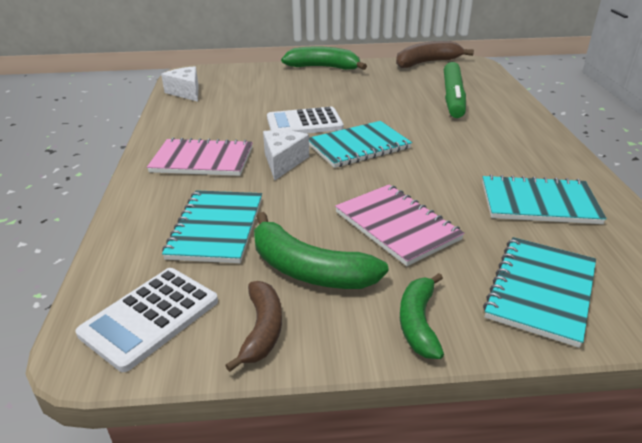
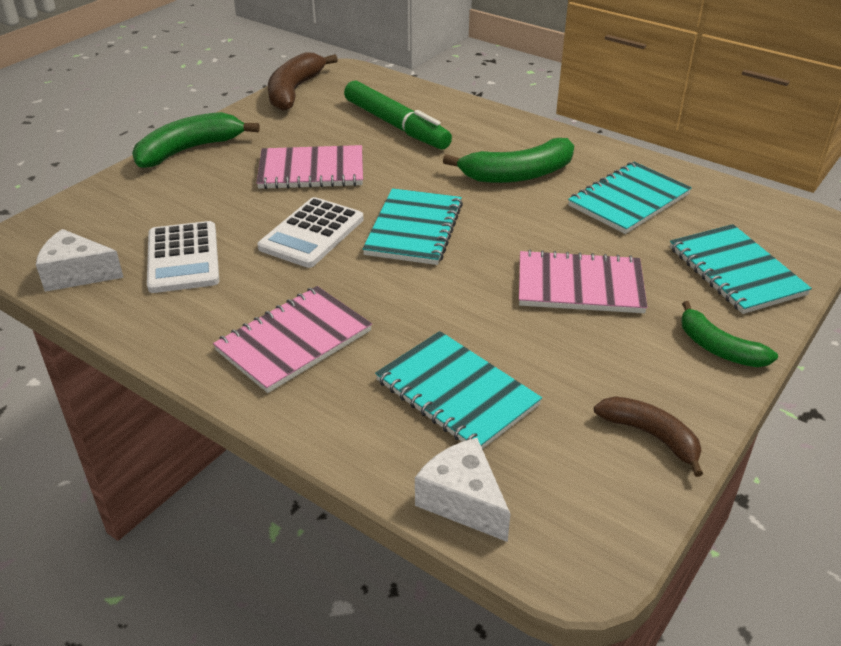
camera: 50 degrees left, 5 degrees up
white calculator [76,268,218,372] -> white calculator moved to [147,221,219,293]
green banana [254,212,389,289] -> green banana moved to [443,138,574,183]
white cheese [263,130,309,180] -> white cheese moved to [415,438,510,542]
none -> pink notebook [257,145,363,189]

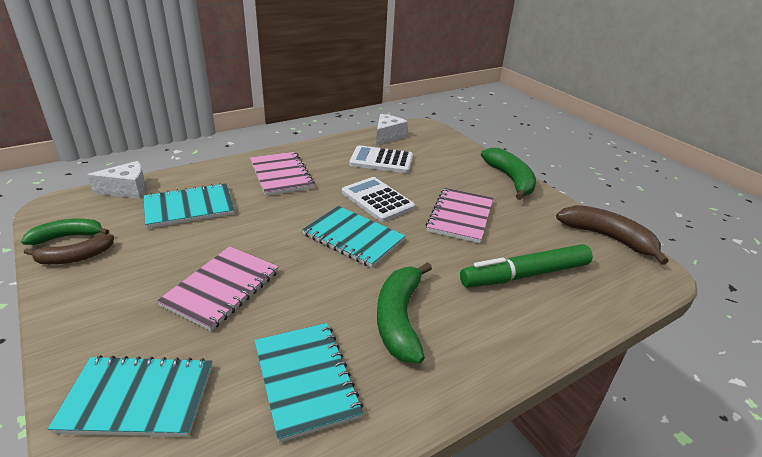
camera: 110 degrees right, 5 degrees down
green banana [681,301,778,367] -> green banana moved to [21,218,109,245]

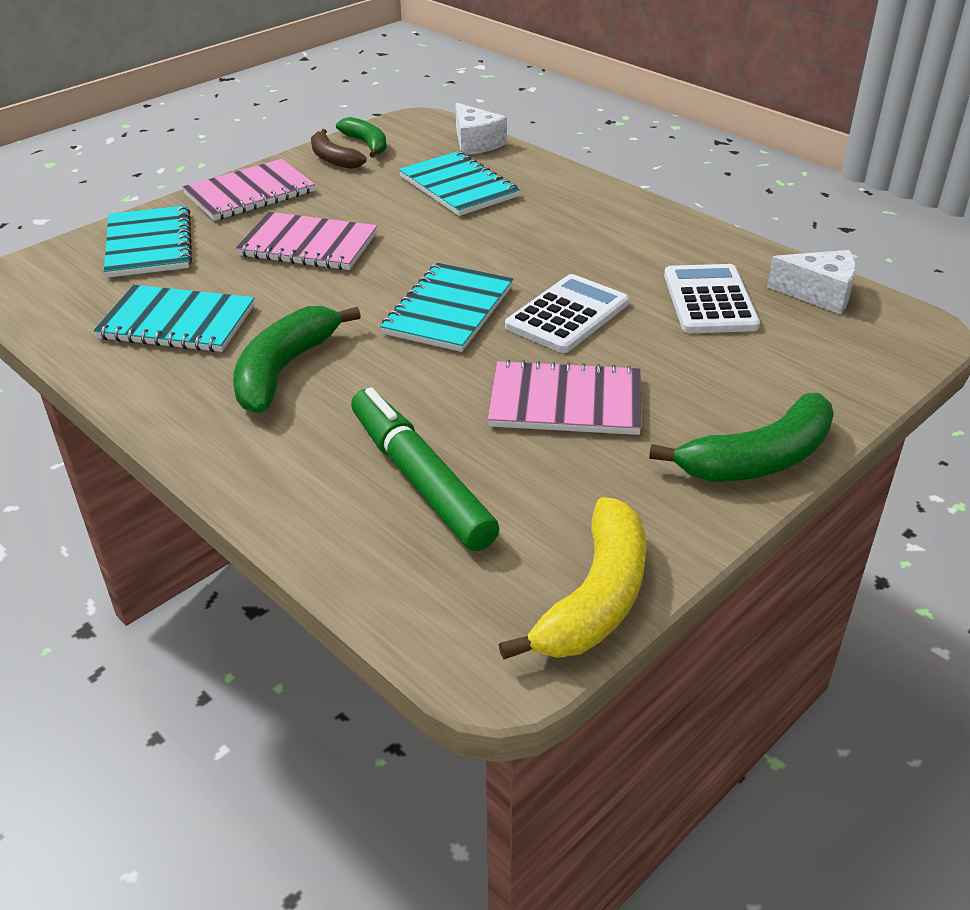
camera: 80 degrees right, 5 degrees up
pink notebook [250,152,315,196] -> pink notebook moved to [182,159,315,221]
turquoise notebook [254,323,363,443] -> turquoise notebook turned 45 degrees clockwise [93,285,254,352]
green banana [377,262,432,363] -> green banana turned 60 degrees counterclockwise [233,306,361,413]
brown banana [556,205,669,265] -> yellow banana [499,497,646,660]

